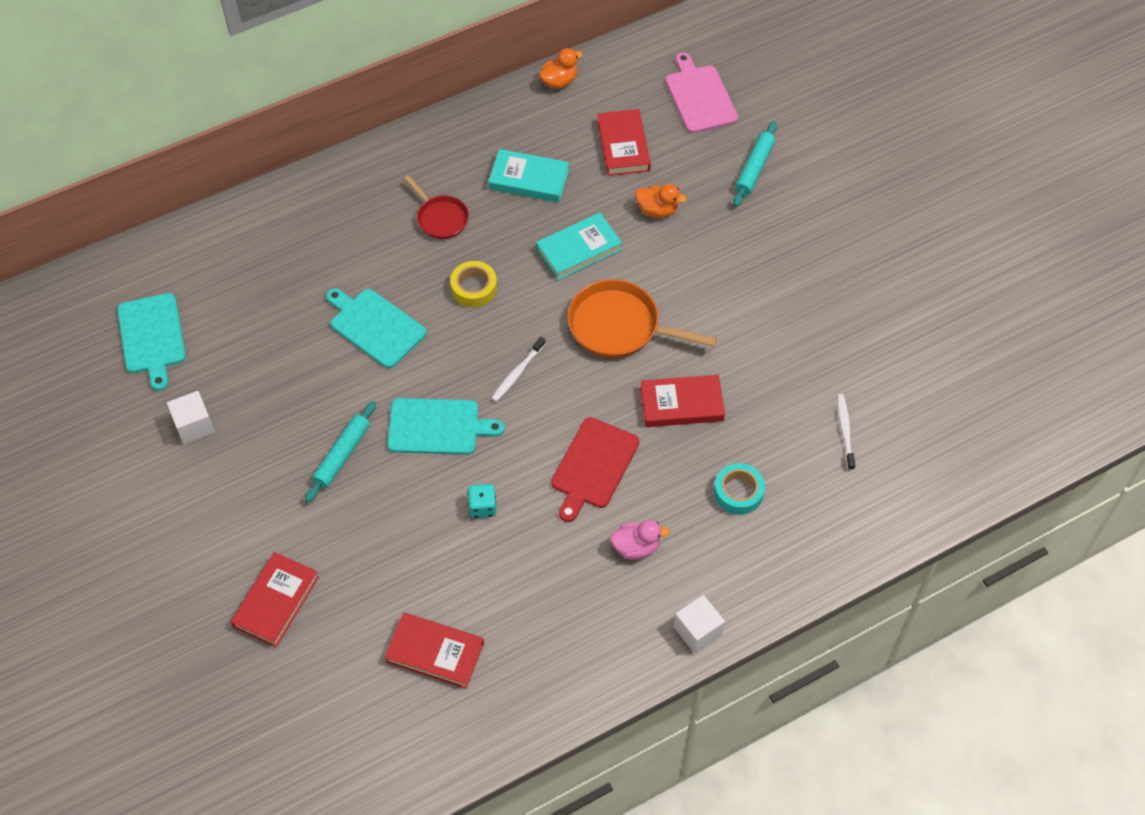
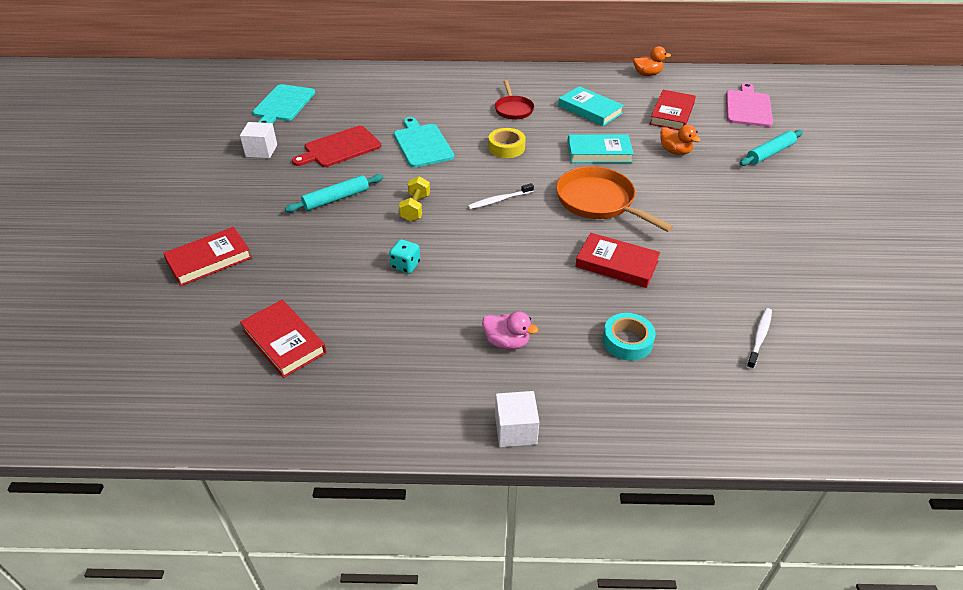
camera: 30 degrees right, 15 degrees down
turquoise cutting board [387,398,504,455] -> yellow dumbbell [399,176,430,222]
red cutting board [551,417,640,522] -> red cutting board moved to [292,126,381,167]

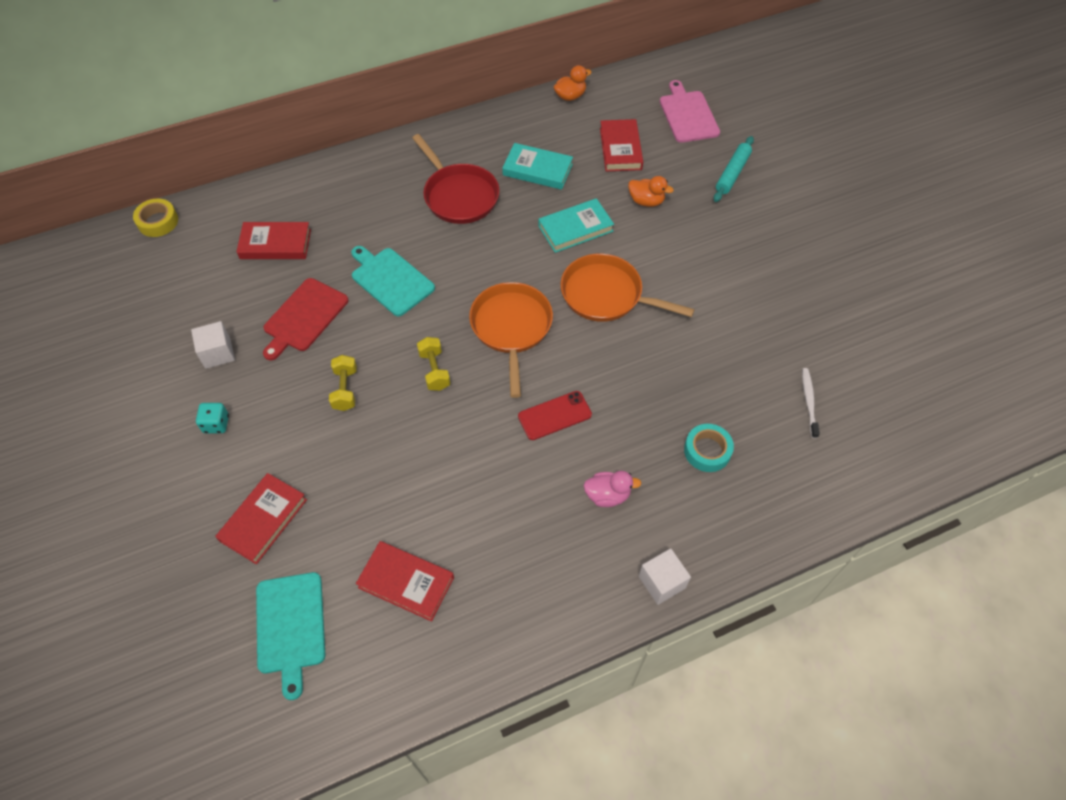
camera: 25 degrees left, 15 degrees up
turquoise cutting board [253,84,315,124] -> turquoise cutting board moved to [256,572,325,700]
turquoise rolling pin [285,174,383,212] -> yellow dumbbell [329,355,357,411]
turquoise dice [389,239,420,273] -> turquoise dice moved to [196,403,229,433]
white toothbrush [468,183,534,209] -> orange pan [469,282,553,398]
yellow tape [488,128,526,158] -> yellow tape moved to [133,198,178,237]
red pan [495,80,534,119] -> red pan [412,134,499,224], size x1.68
red book [575,233,660,288] -> red book moved to [236,222,311,259]
none -> red phone [518,391,592,440]

